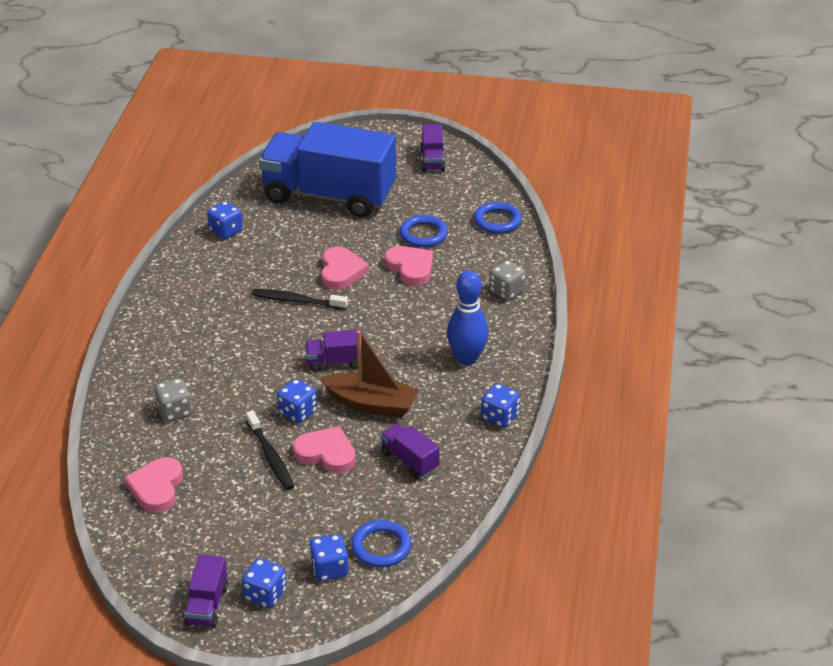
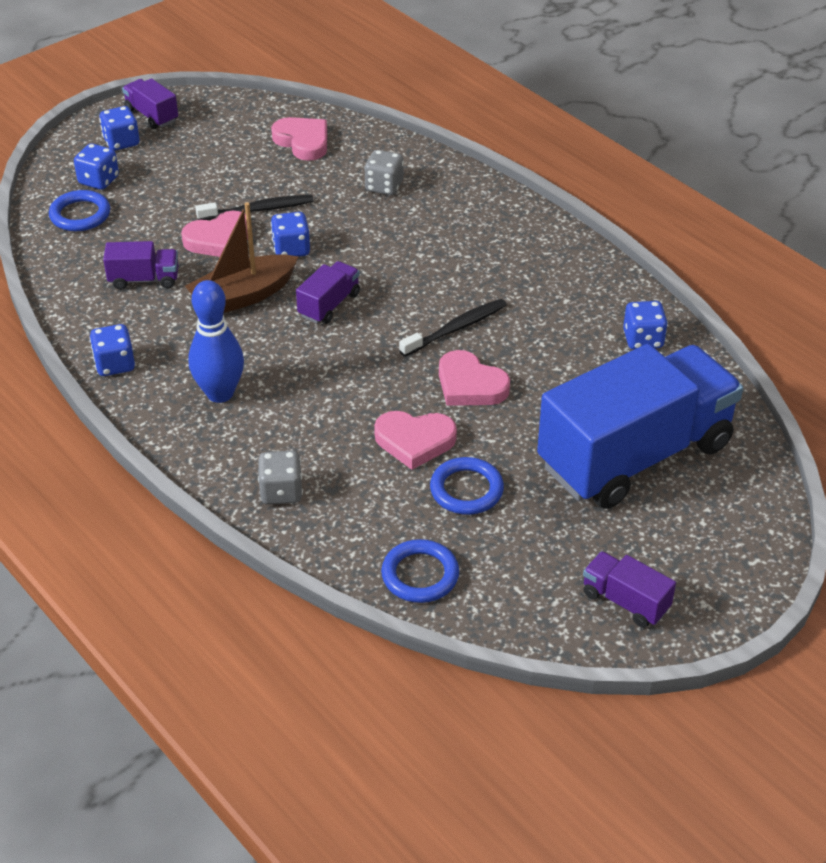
camera: 130 degrees right, 5 degrees up
black toothbrush [246,410,294,490] -> black toothbrush turned 150 degrees clockwise [195,195,314,220]

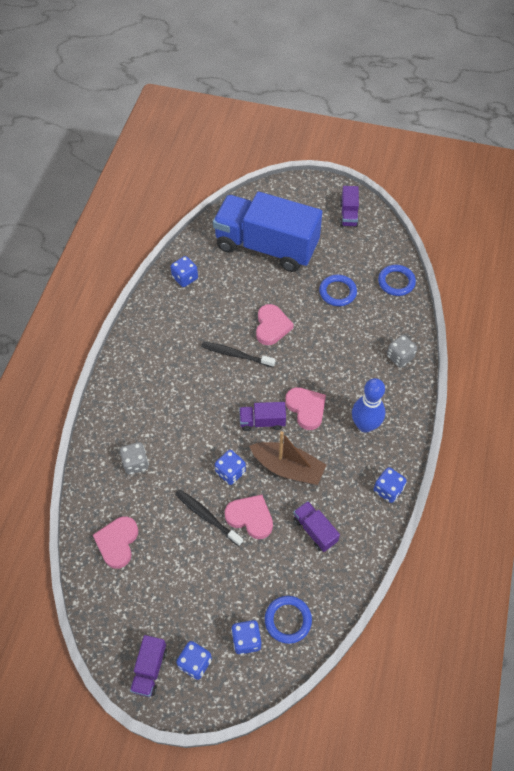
camera: 125 degrees left, 15 degrees up
pink heart [374,411,457,470] -> pink heart moved to [285,387,326,430]

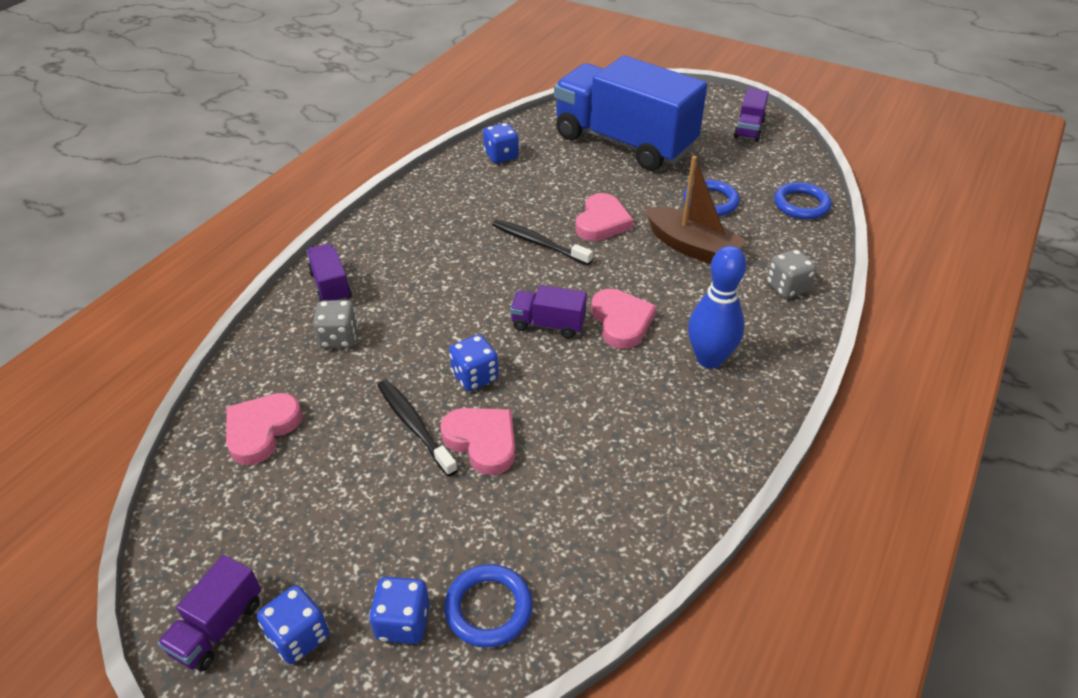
camera: 15 degrees right, 15 degrees down
brown boat [249,431,326,485] -> brown boat moved to [645,156,747,264]
purple truck [293,501,340,552] -> purple truck moved to [307,244,352,302]
blue dice [374,467,407,503] -> none

